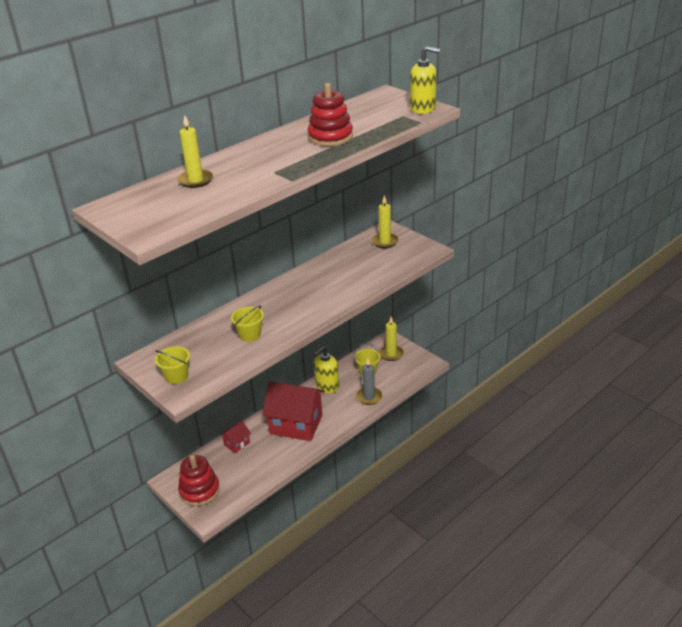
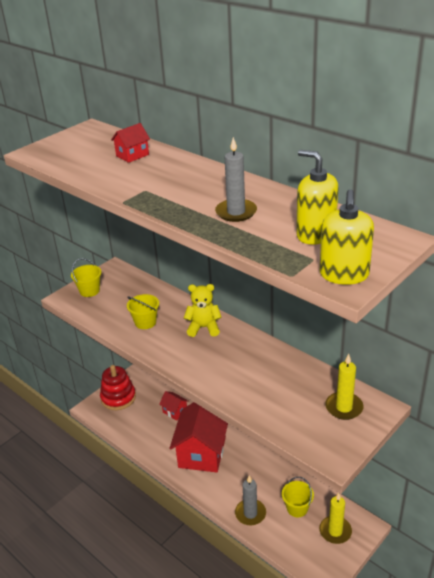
camera: 85 degrees right, 0 degrees up
yellow candle [177,115,213,188] -> red house [111,123,150,163]
red stacking toy [308,83,353,146] -> grey candle [215,137,257,222]
yellow soap dispenser [314,347,339,394] -> yellow soap dispenser moved to [296,150,339,245]
none -> yellow teddy bear [184,284,222,337]

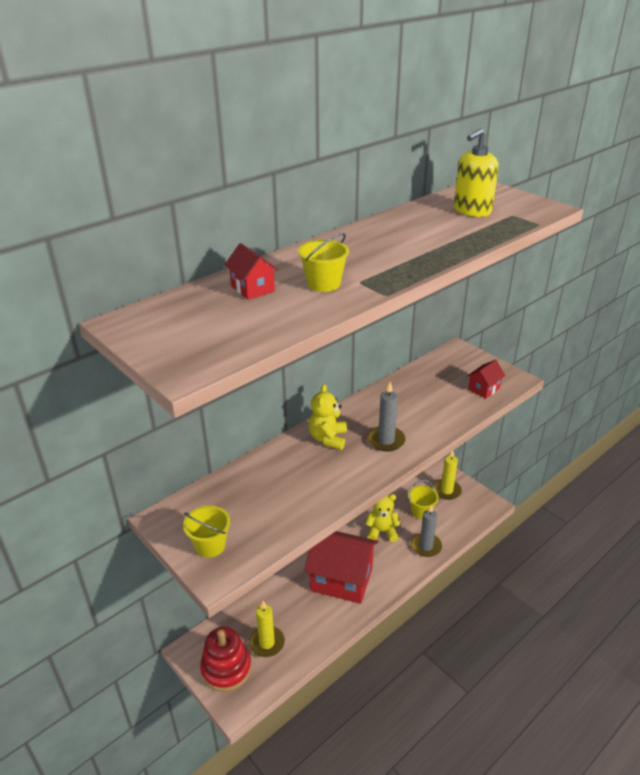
camera: 85 degrees left, 0 degrees up
yellow bucket [127,294,159,329] -> yellow bucket moved to [298,233,349,292]
red house [159,391,189,421] -> red house moved to [467,360,506,399]
grey candle [215,137,257,222] -> grey candle moved to [368,382,406,452]
yellow soap dispenser [320,189,374,285] -> none
yellow candle [325,354,364,420] -> yellow candle moved to [249,601,285,657]
none -> yellow teddy bear [365,494,401,542]

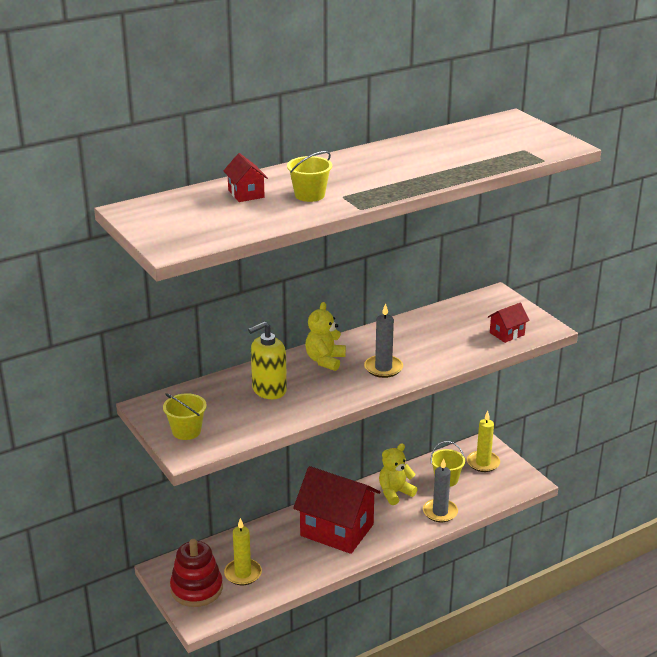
camera: 10 degrees right, 5 degrees down
yellow teddy bear [365,494,401,542] -> yellow teddy bear turned 45 degrees counterclockwise [379,443,418,505]
yellow soap dispenser [454,129,499,217] -> yellow soap dispenser moved to [248,322,287,399]

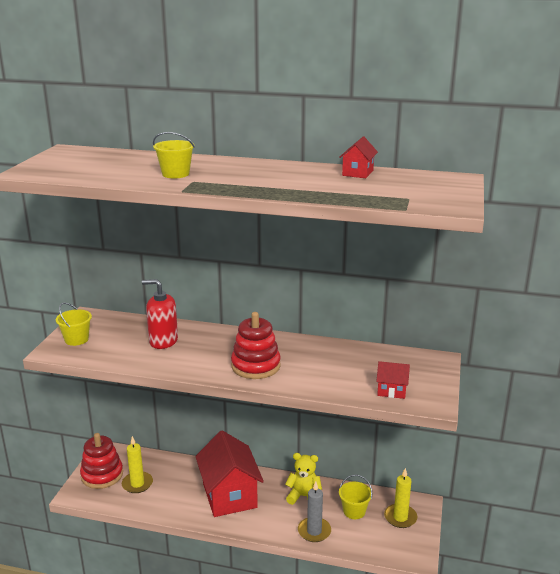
camera: 45 degrees right, 5 degrees down
red house [223,153,268,202] -> red house moved to [339,136,378,178]
yellow soap dispenser [248,322,287,399] -> red soap dispenser [142,279,178,349]
yellow teddy bear [305,302,346,371] -> none
grey candle [364,303,403,378] -> red stacking toy [231,312,281,379]

